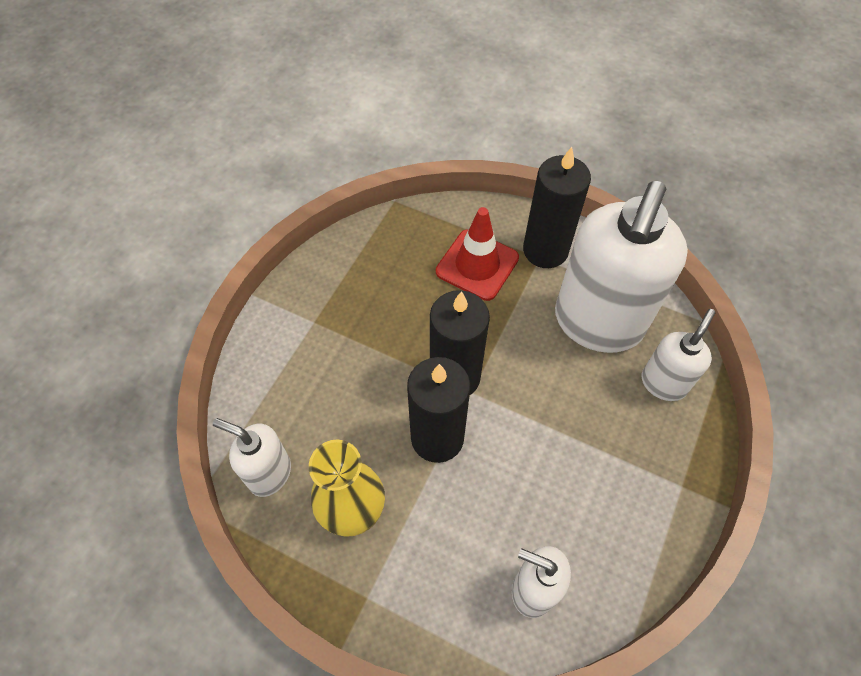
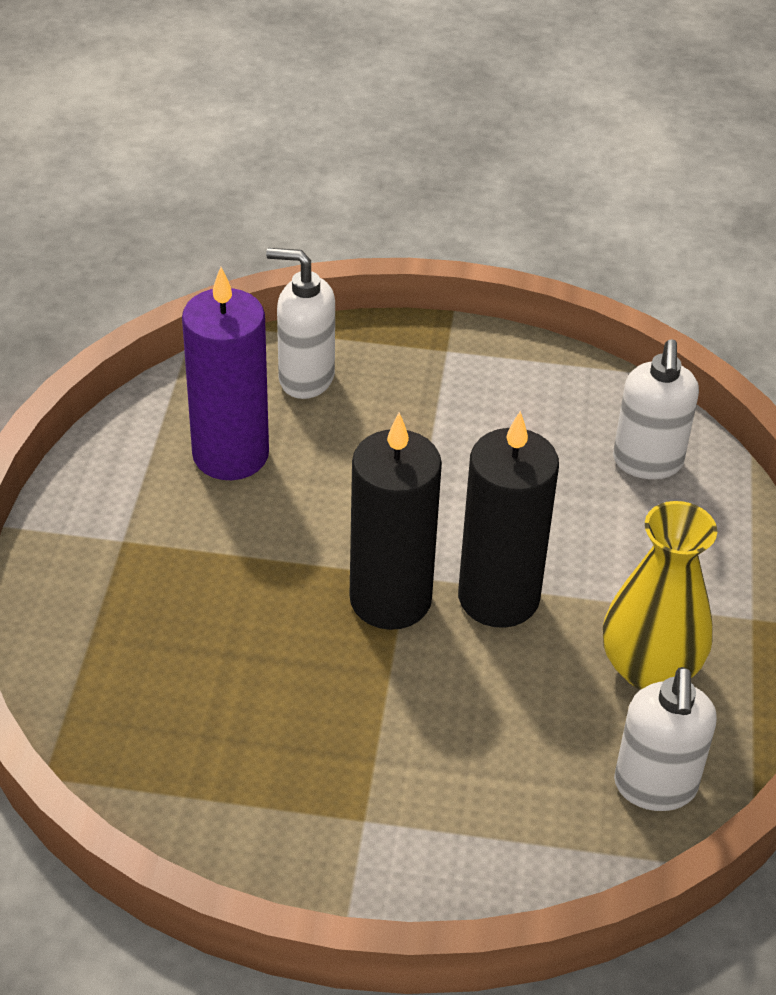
camera: 110 degrees left, 15 degrees down
red traffic cone [436,207,519,301] -> none
black candle [523,147,591,268] -> none
white soap dispenser [555,181,688,353] -> purple candle [182,267,269,480]

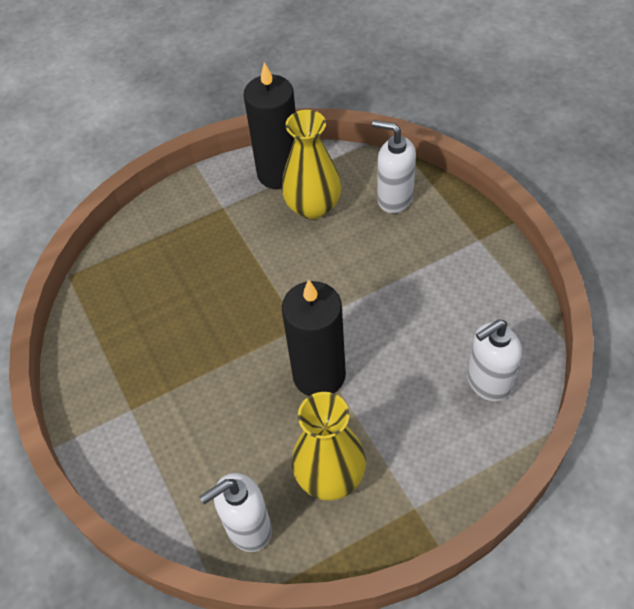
camera: 60 degrees right, 10 degrees up
purple candle [182,267,269,480] -> yellow vase [282,110,342,219]
white soap dispenser [266,248,335,399] -> white soap dispenser turned 45 degrees counterclockwise [372,120,416,213]
black candle [349,412,442,630] -> black candle moved to [244,62,296,189]

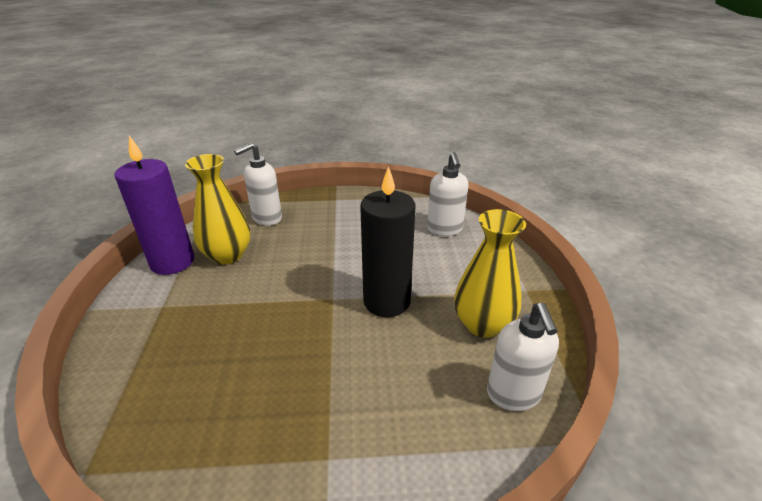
camera: 70 degrees left, 20 degrees down
black candle [244,62,296,189] -> purple candle [114,136,194,275]

